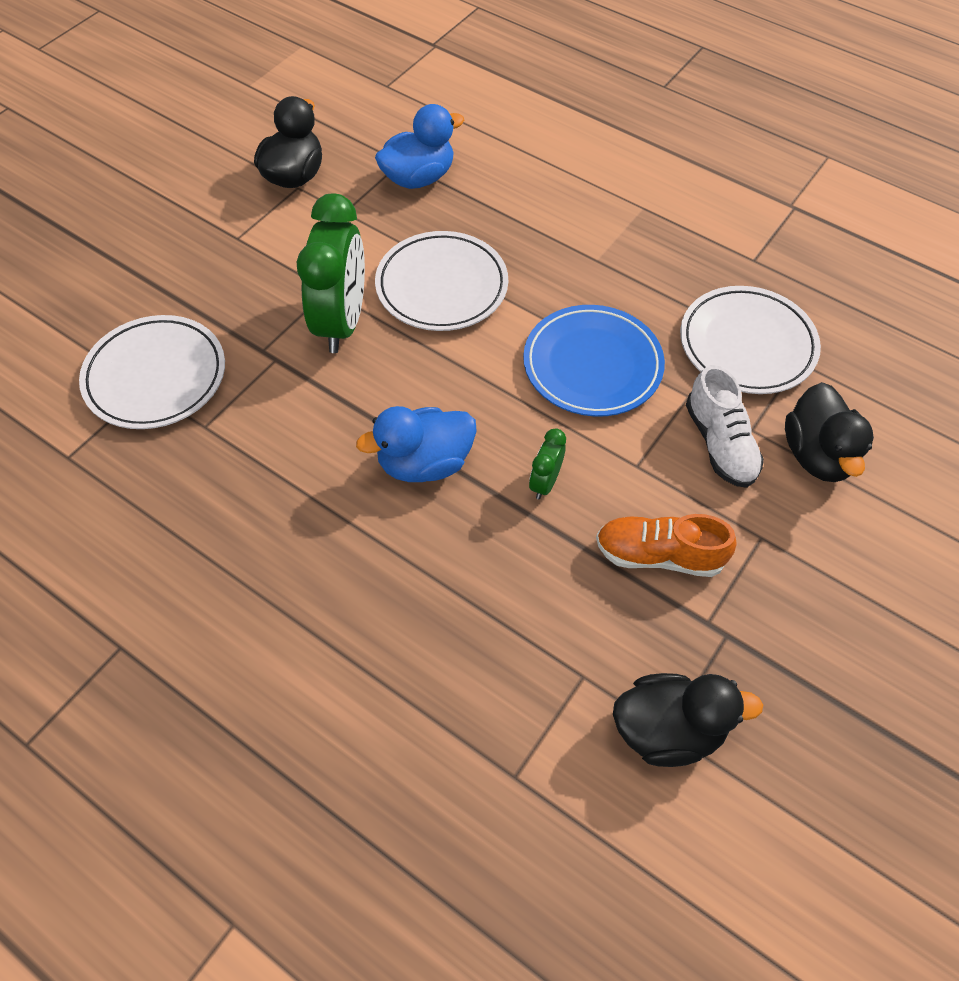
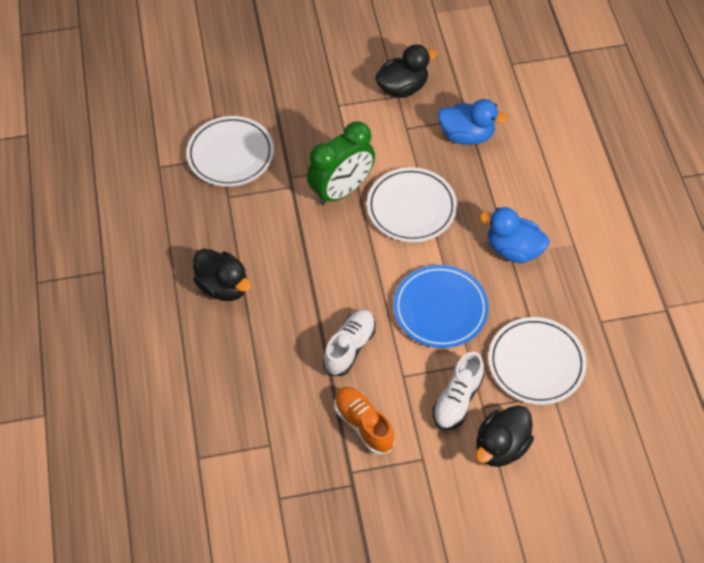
camera: 45 degrees right, 0 degrees up
blue duck [356,406,477,482] -> blue duck moved to [480,207,549,263]
green clock [529,428,566,499] -> white shoe [323,309,376,376]
black duck [613,673,763,767] -> black duck moved to [193,249,251,301]

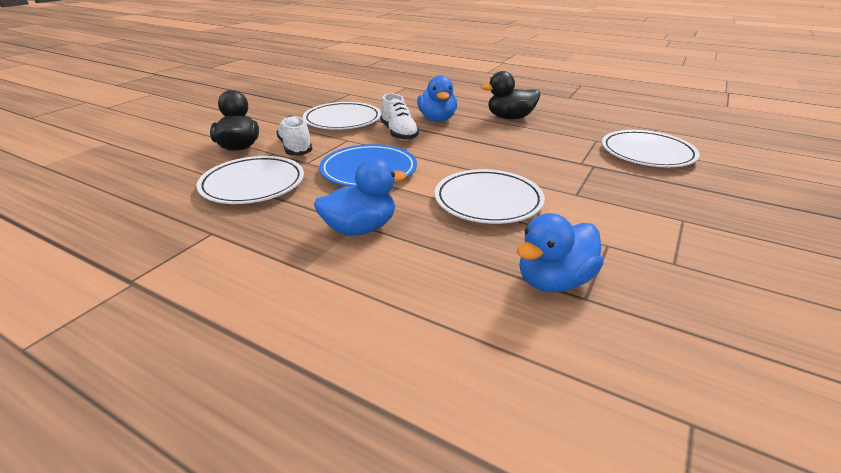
camera: 130 degrees right, 25 degrees down
green clock [307,121,375,205] -> none
orange shoe [334,387,395,455] -> white plate [303,102,381,130]
black duck [375,45,437,98] -> none
none -> blue duck [417,75,457,122]

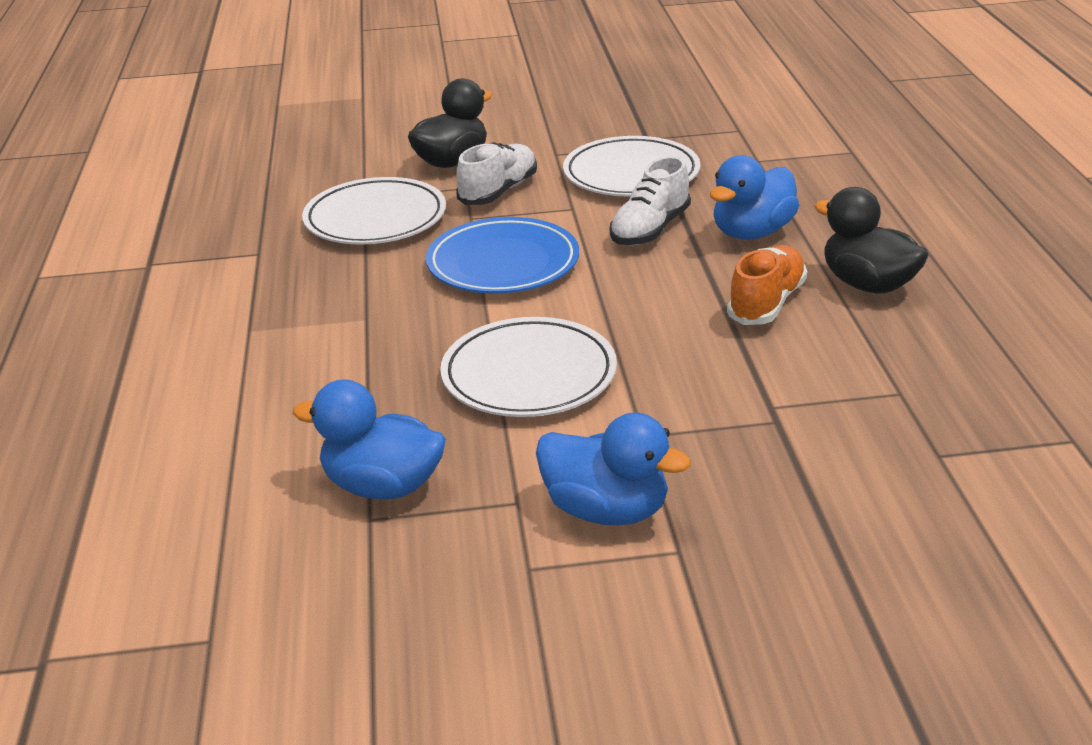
camera: 55 degrees right, 0 degrees up
blue duck [314,158,407,236] -> blue duck moved to [536,412,691,526]
white plate [602,130,700,167] -> none
none -> orange shoe [727,245,807,325]

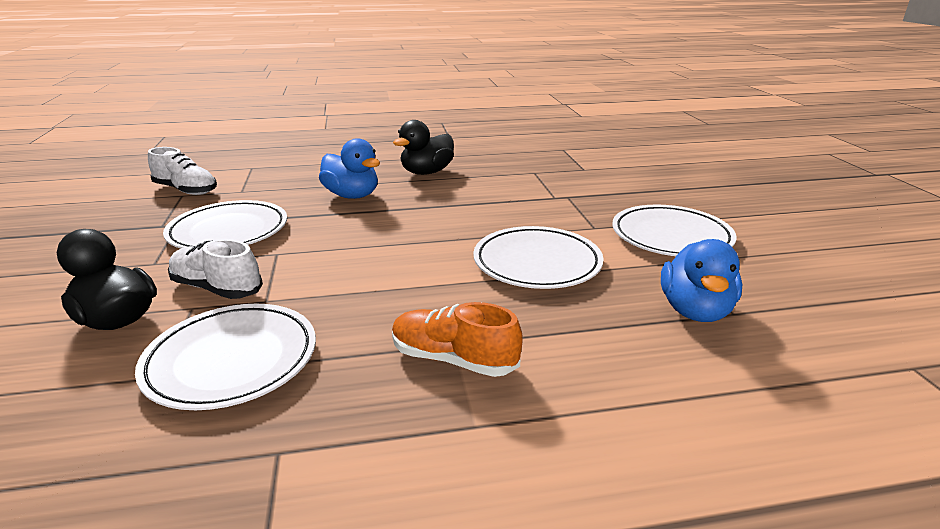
camera: 95 degrees left, 5 degrees down
blue plate [426,217,579,294] -> none
blue duck [536,412,691,526] -> white plate [612,205,737,256]
white shoe [610,156,691,246] -> white shoe moved to [148,147,217,195]
orange shoe [727,245,807,325] -> orange shoe moved to [392,302,523,377]

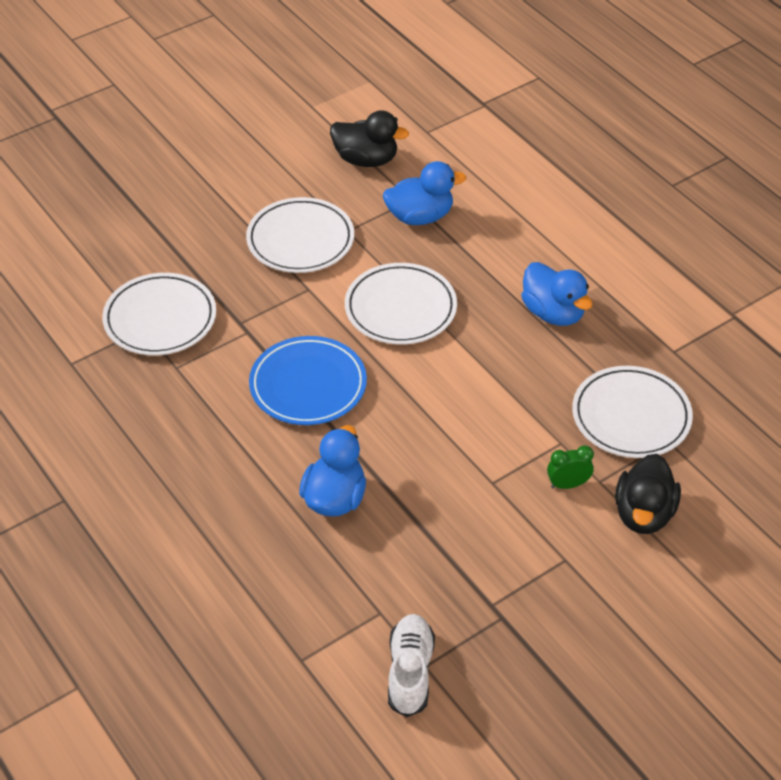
camera: 115 degrees left, 20 degrees up
white plate [163,200,287,248] -> white plate moved to [102,273,216,355]
white shoe [168,239,263,299] -> green clock [547,445,594,489]
orange shoe [392,302,523,377] -> blue duck [521,262,593,326]
black duck [393,120,454,175] -> black duck moved to [330,110,409,167]
none -> blue plate [249,336,367,425]

